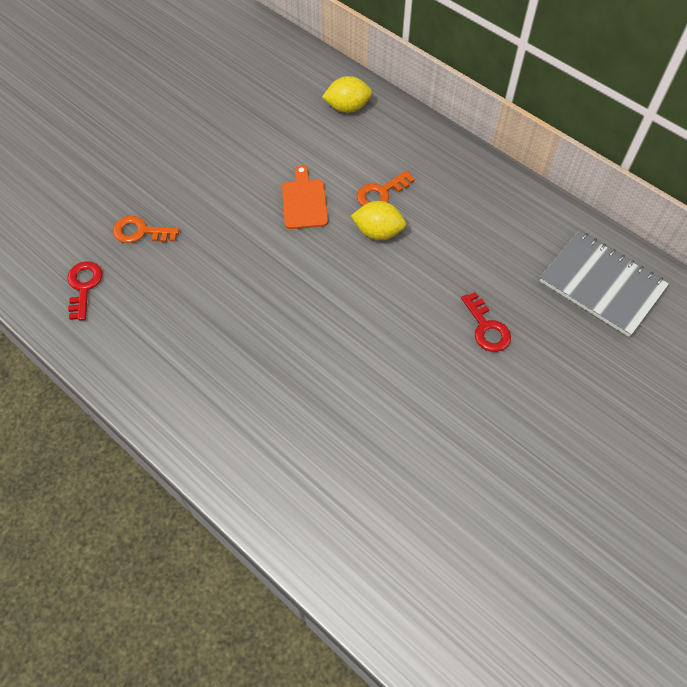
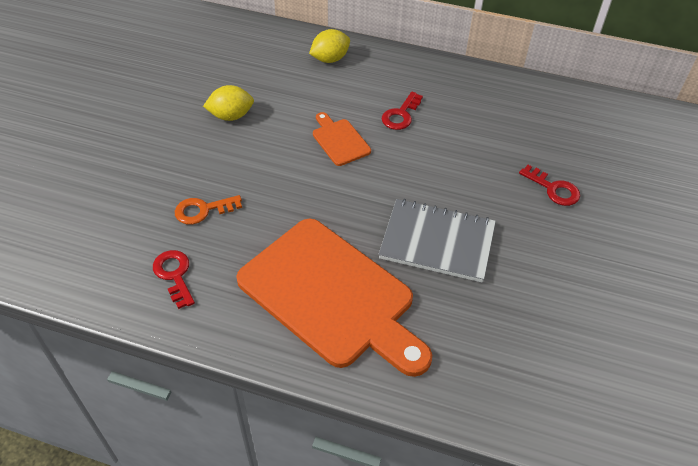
camera: 25 degrees left, 10 degrees down
yellow lemon [351,201,406,240] -> yellow lemon moved to [203,85,254,121]
orange key [357,170,415,206] -> red key [382,91,423,130]
grey notebook [539,231,669,337] -> grey notebook moved to [378,199,496,282]
none -> orange cutting board [236,219,432,377]

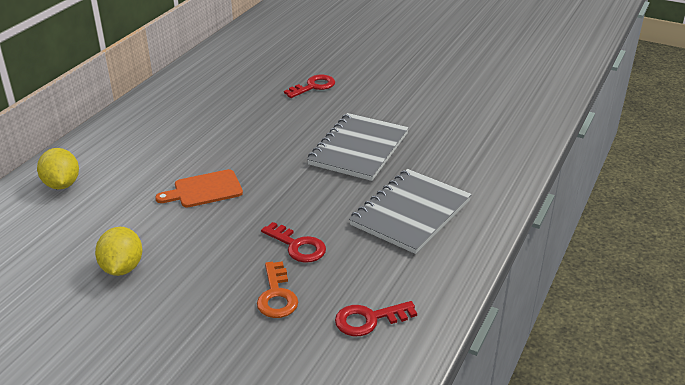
camera: 80 degrees left, 15 degrees down
orange cutting board [236,219,432,377] -> grey notebook [349,169,472,254]
red key [382,91,423,130] -> red key moved to [261,222,326,263]

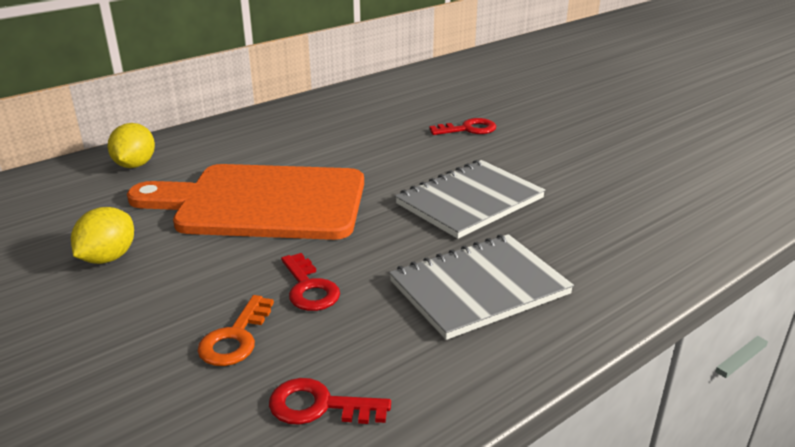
camera: 25 degrees right, 5 degrees down
orange cutting board [155,169,243,208] -> orange cutting board [127,164,364,240], size x2.32

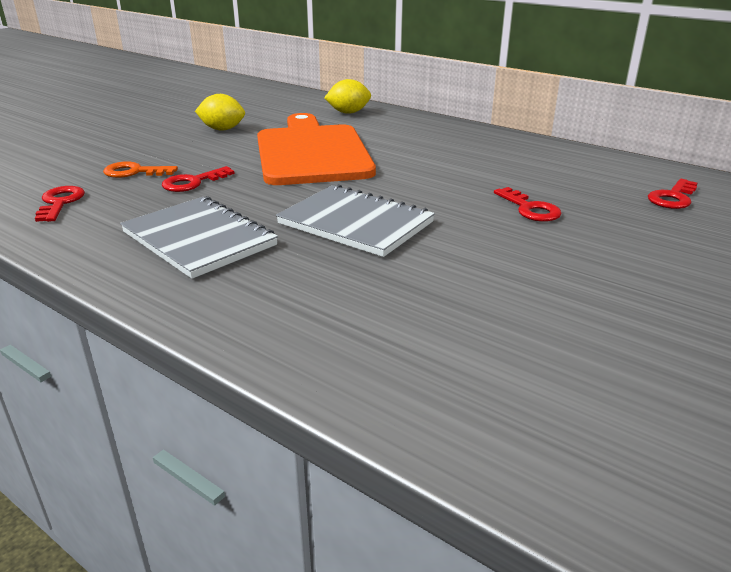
camera: 75 degrees right, 0 degrees up
none -> red key [648,179,697,209]

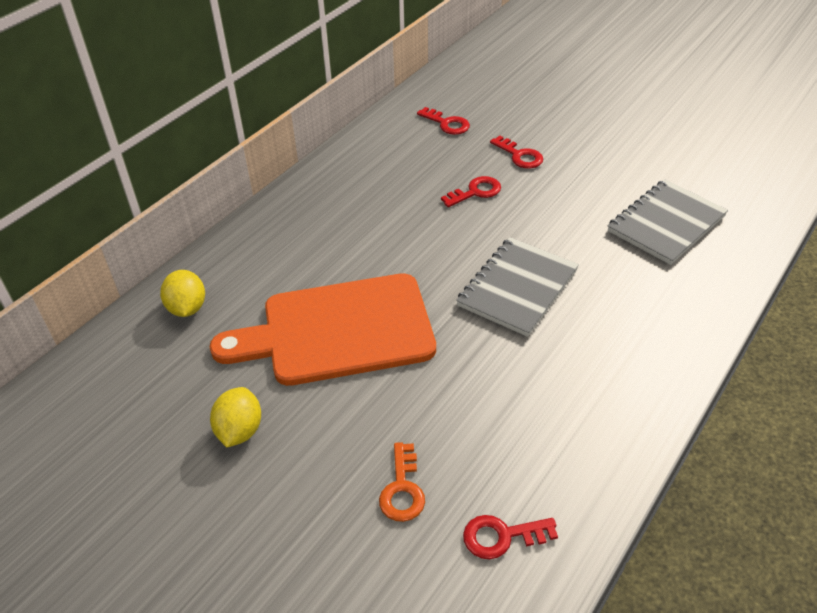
camera: 90 degrees left, 15 degrees up
grey notebook [120,196,278,279] -> grey notebook moved to [608,179,728,265]
red key [162,166,235,192] -> red key moved to [490,136,543,169]

